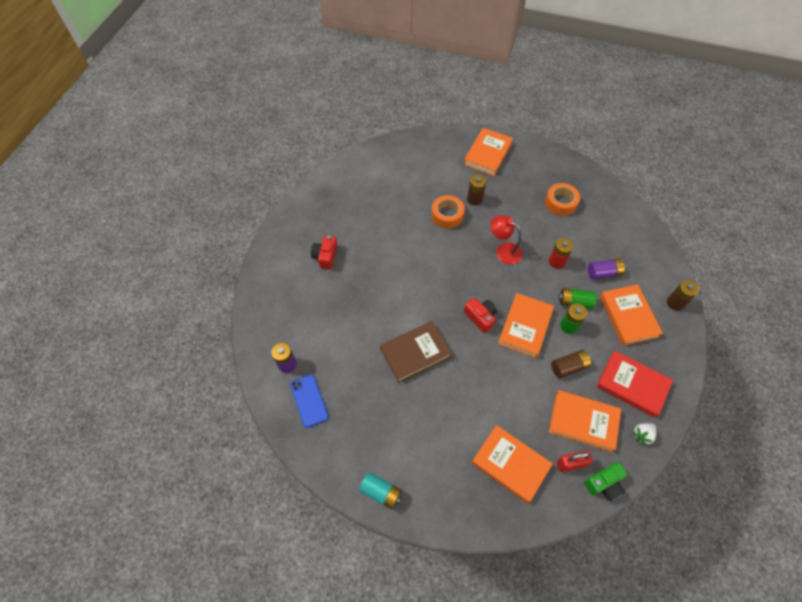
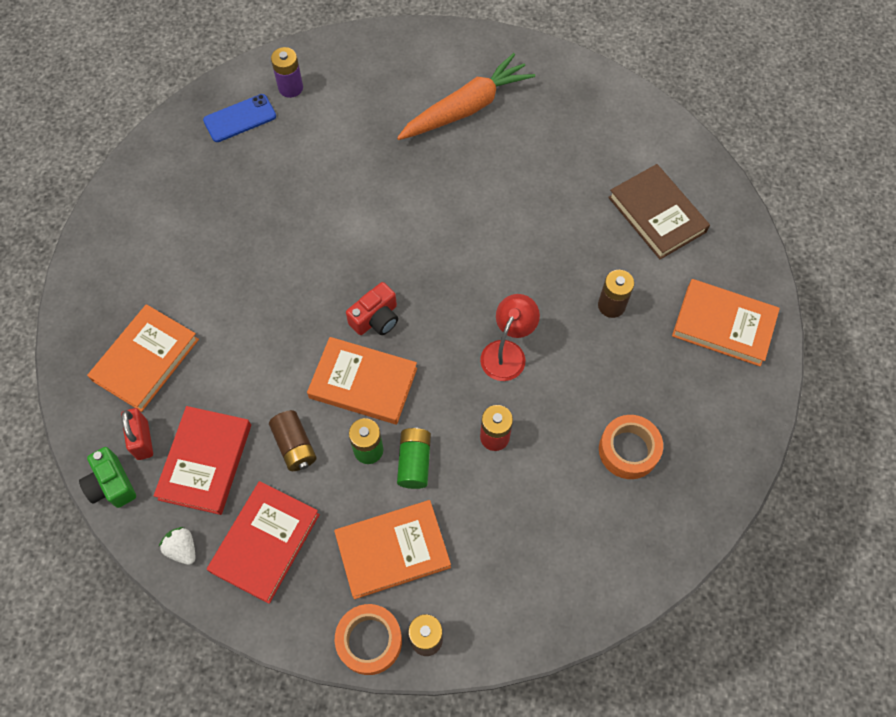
camera: 85 degrees right, 5 degrees up
red camera [311,235,337,269] -> orange carrot [397,53,535,140]
turquoise battery [359,472,402,510] -> none
brown book [380,321,452,383] -> brown book moved to [608,164,710,259]
orange tape [431,195,465,229] -> orange tape moved to [335,604,402,675]
orange book [549,390,621,452] -> red book [153,406,251,515]
purple battery [588,258,625,280] -> none

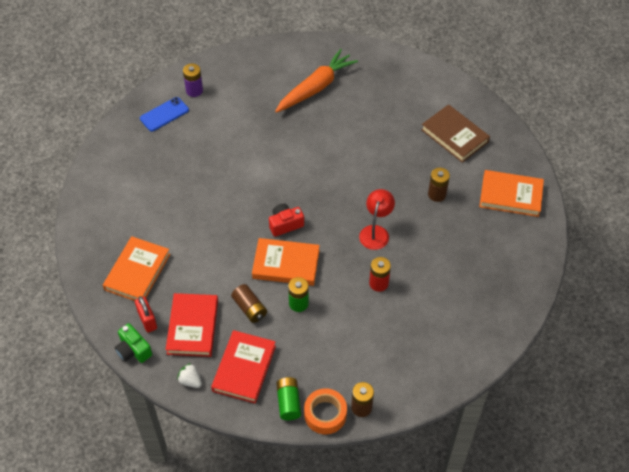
camera: 10 degrees left, 10 degrees down
orange book [334,500,451,599] -> none
red camera [346,282,398,335] -> red camera turned 150 degrees counterclockwise [269,204,304,237]
green battery [397,427,431,489] -> green battery moved to [276,377,301,420]
orange tape [599,415,663,479] -> none

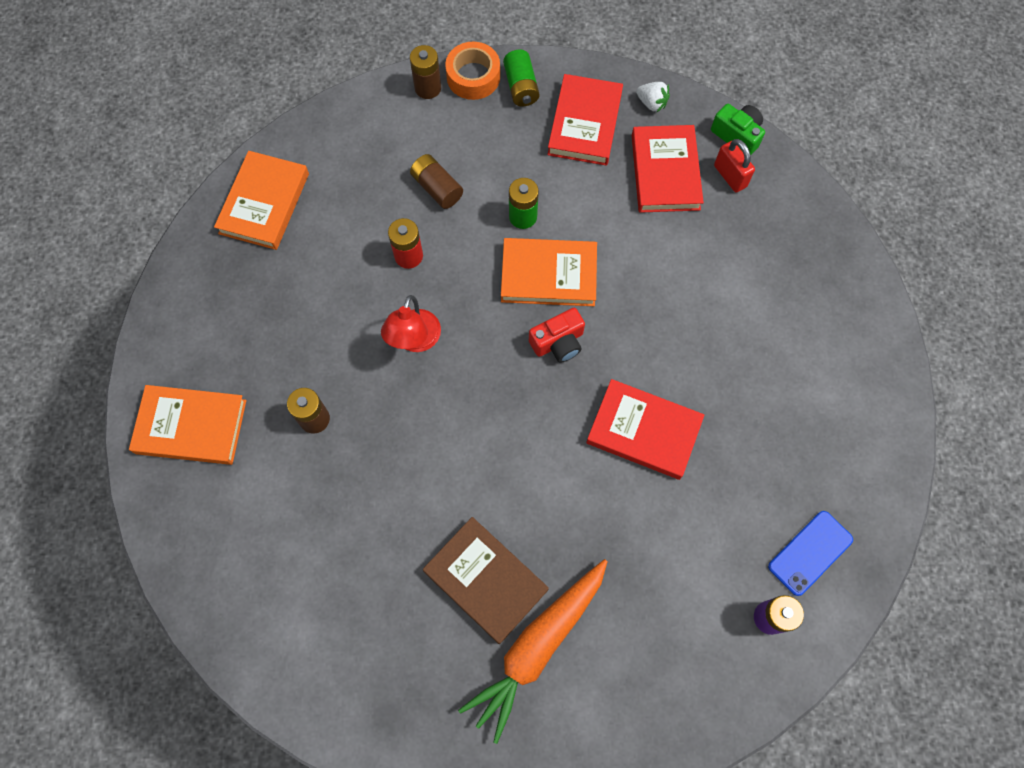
camera: 175 degrees right, 15 degrees up
orange book [103,236,170,301] -> orange book moved to [214,151,309,250]
brown battery [231,284,267,323] -> brown battery moved to [410,154,463,209]
brown book [421,104,490,163] -> brown book moved to [423,517,549,644]
none -> red book [586,379,705,480]

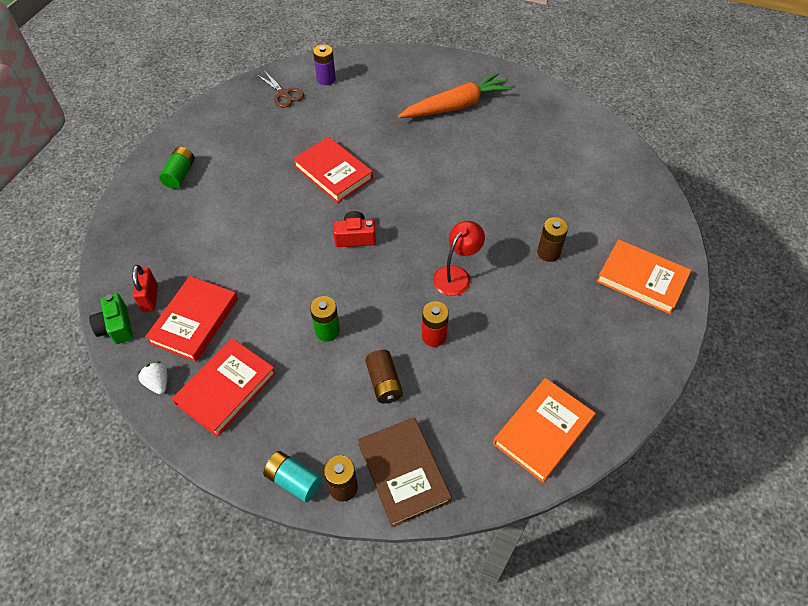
camera: 155 degrees left, 15 degrees down
brown book [423,517,549,644] -> brown book moved to [358,417,452,527]
orange tape [445,42,500,100] -> turquoise battery [263,451,322,502]
orange book [501,238,597,306] -> none
green battery [503,50,539,106] -> green battery moved to [159,147,195,189]
blue phone [768,511,853,596] -> brown scissors [256,70,304,108]

